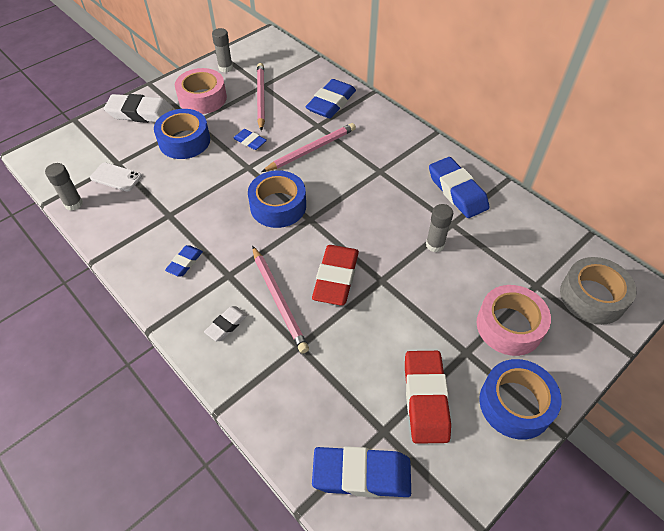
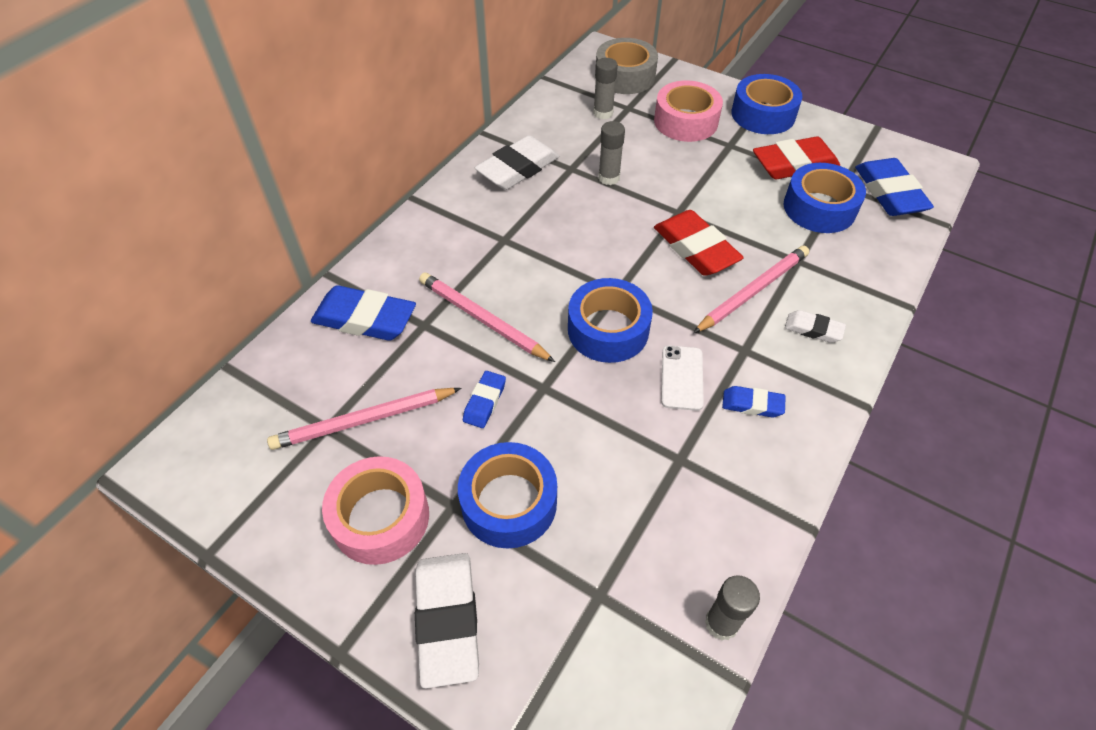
camera: 105 degrees left, 0 degrees up
white phone [90,162,142,192] -> white phone moved to [661,345,704,411]
grey glue stick [212,28,233,72] -> grey glue stick moved to [593,58,618,120]
red eraser [312,245,359,306] -> red eraser turned 60 degrees clockwise [654,210,744,276]
blue eraser [429,157,489,218] -> white eraser [474,135,559,190]
none -> blue tape [784,163,866,233]

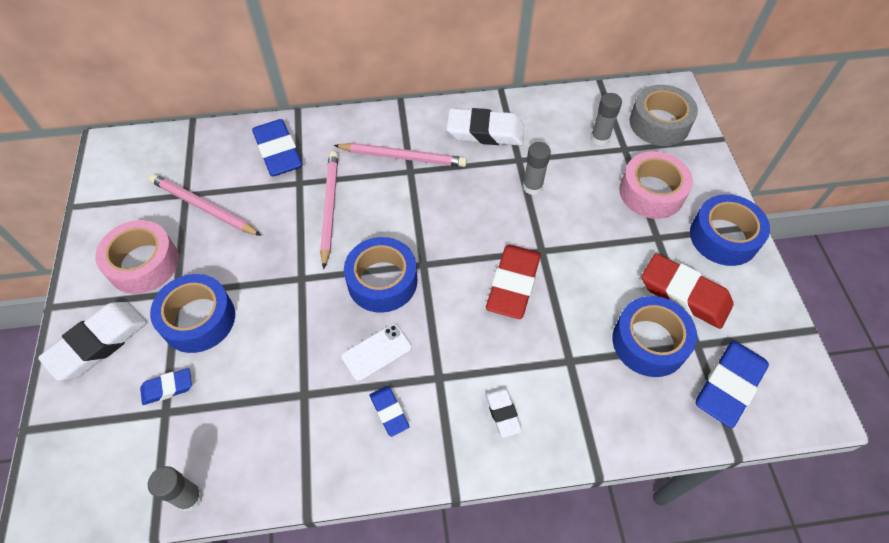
camera: 50 degrees right, 5 degrees up
blue eraser [463,371,506,428] -> blue eraser moved to [140,368,192,405]
pink pencil [693,246,809,333] -> pink pencil moved to [334,143,467,167]

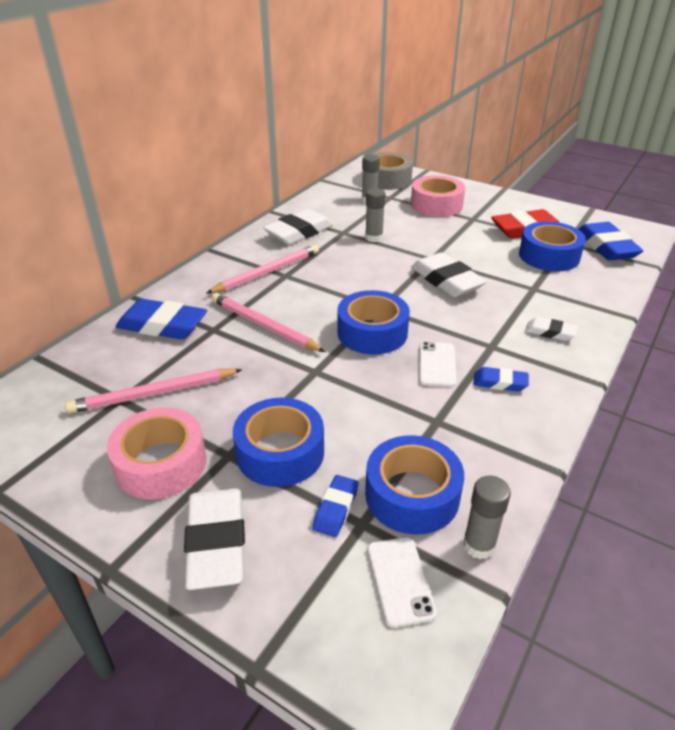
camera: 50 degrees left, 20 degrees down
red eraser [486,245,541,319] -> white eraser [411,252,487,297]
blue tape [690,194,770,266] -> blue tape moved to [365,435,464,535]
none -> white phone [367,537,437,628]

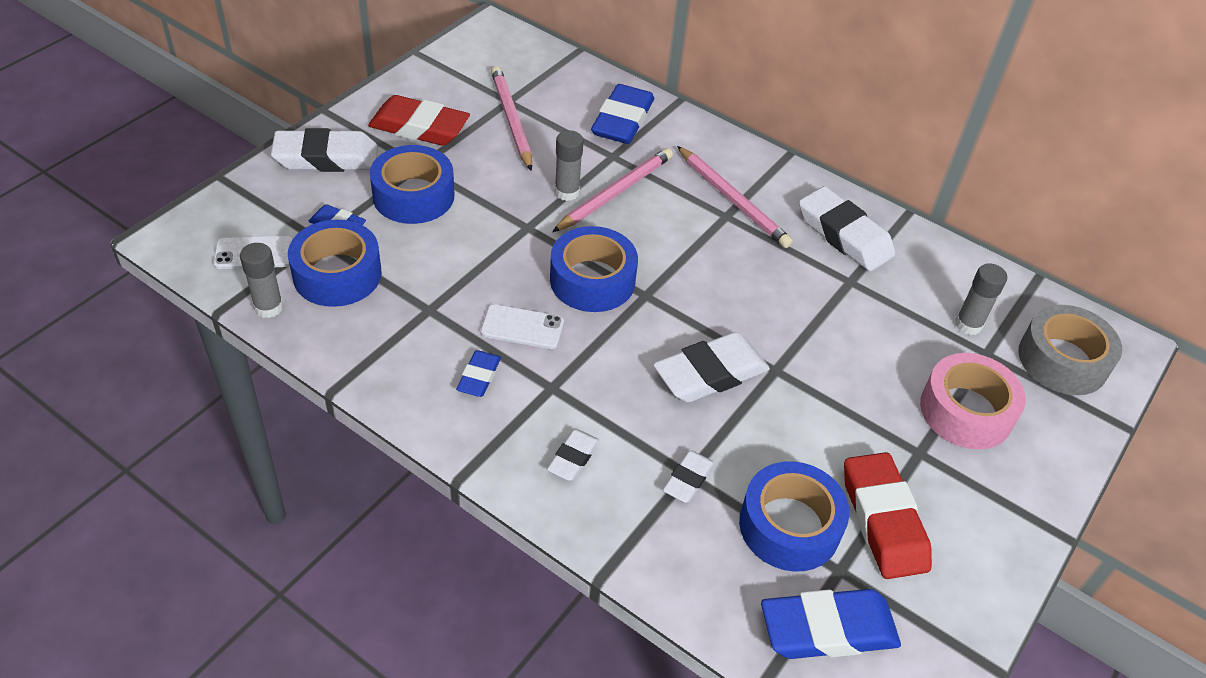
camera: 90 degrees right, 10 degrees up
pink tape [107,407,206,499] -> red eraser [368,95,470,146]
grey glue stick [365,188,386,242] -> grey glue stick moved to [555,130,583,201]
none -> white eraser [663,450,714,503]

